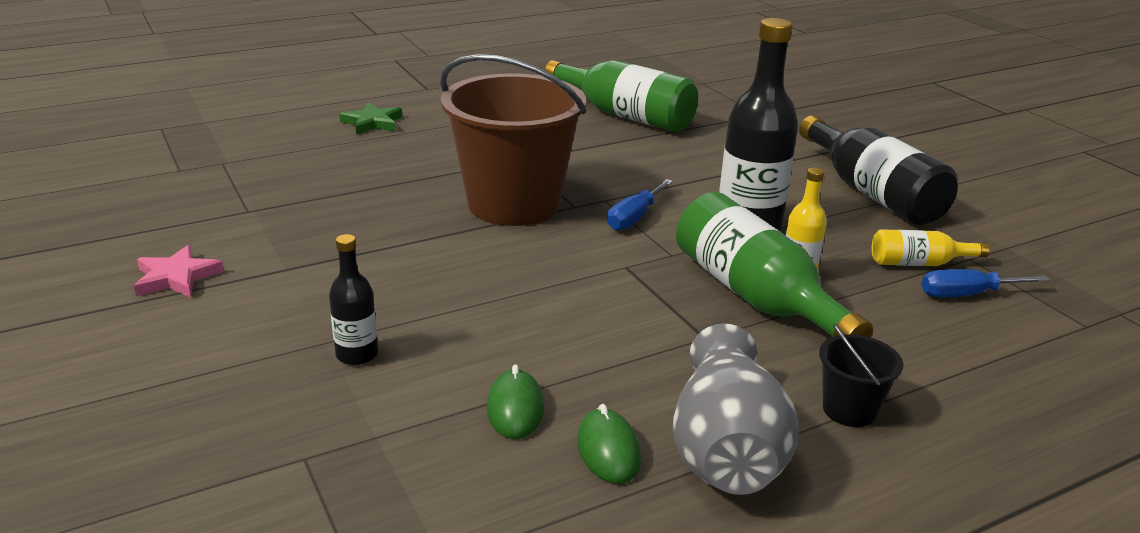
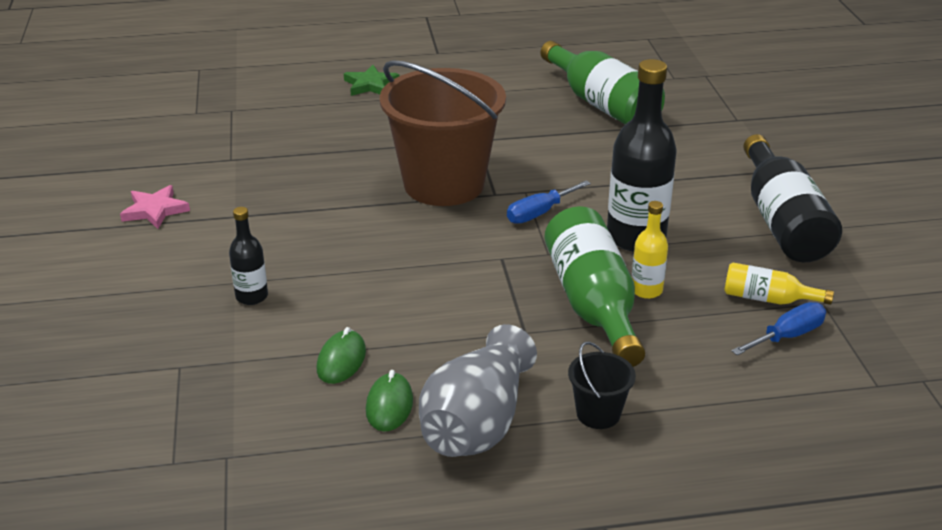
camera: 20 degrees right, 5 degrees up
blue screwdriver [921,269,1050,297] -> blue screwdriver turned 135 degrees clockwise [732,302,826,355]

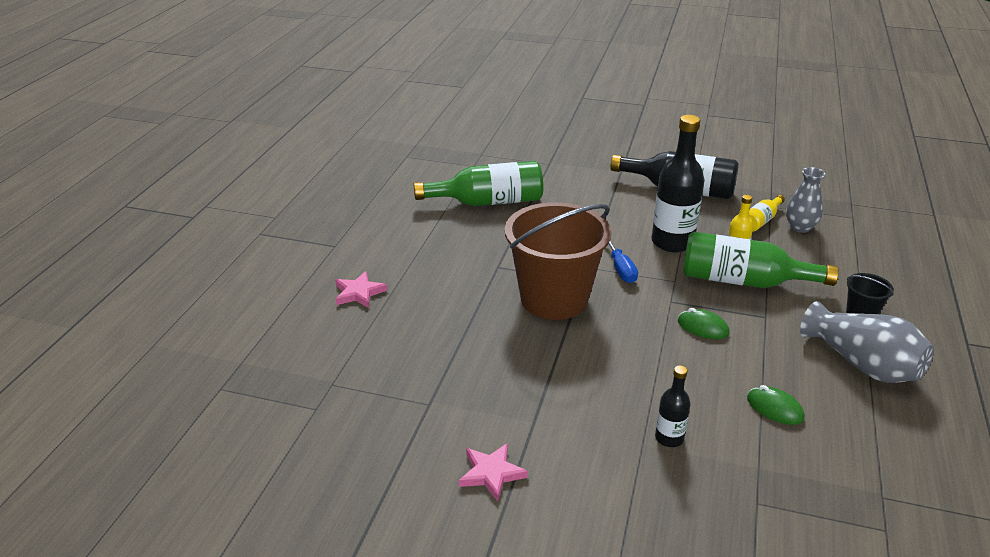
camera: 65 degrees left, 0 degrees up
green star [344,65,399,96] -> pink star [335,271,387,308]
green mouse [366,370,413,432] -> green mouse moved to [678,308,730,339]
blue screwdriver [732,302,826,355] -> grey vase [786,167,825,233]

